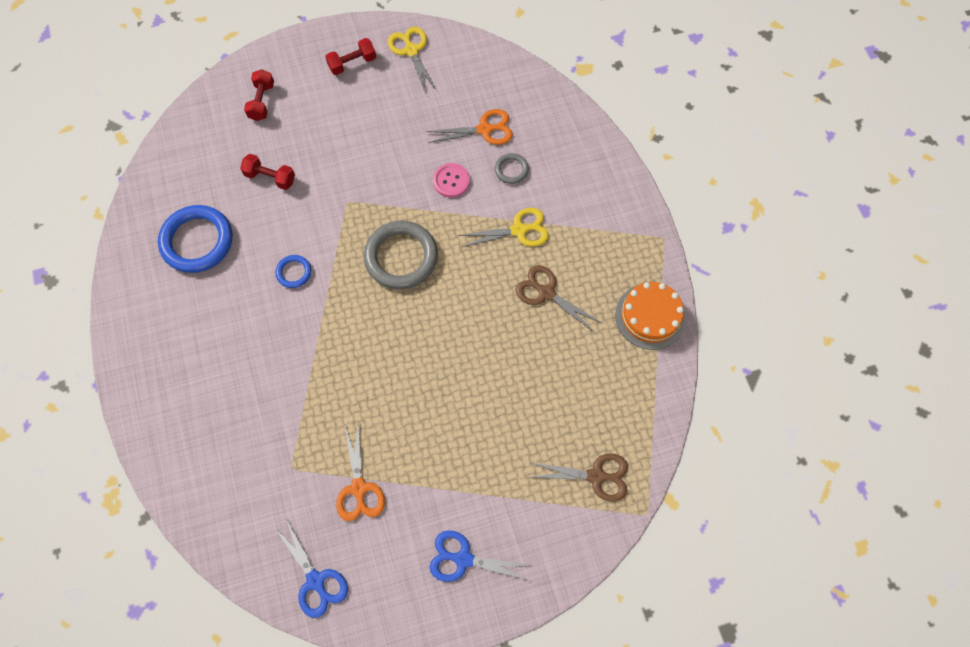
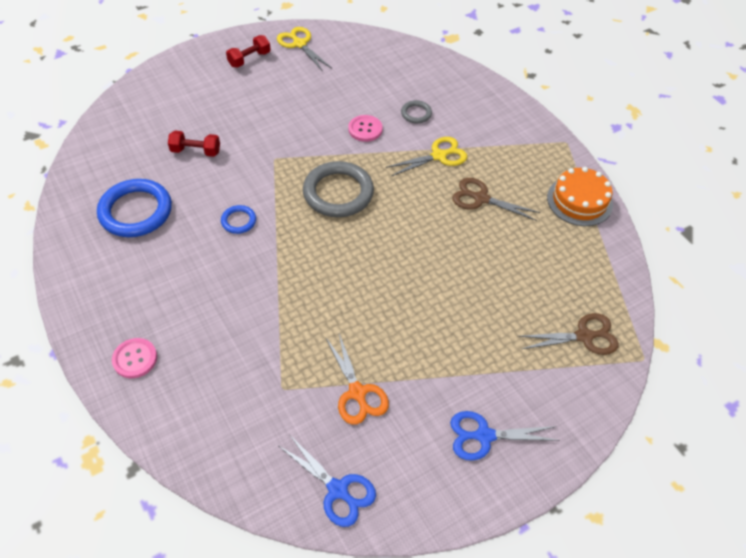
camera: 15 degrees left, 15 degrees down
red dumbbell [244,69,274,121] -> none
orange scissors [426,109,513,145] -> none
none -> pink button [112,338,157,378]

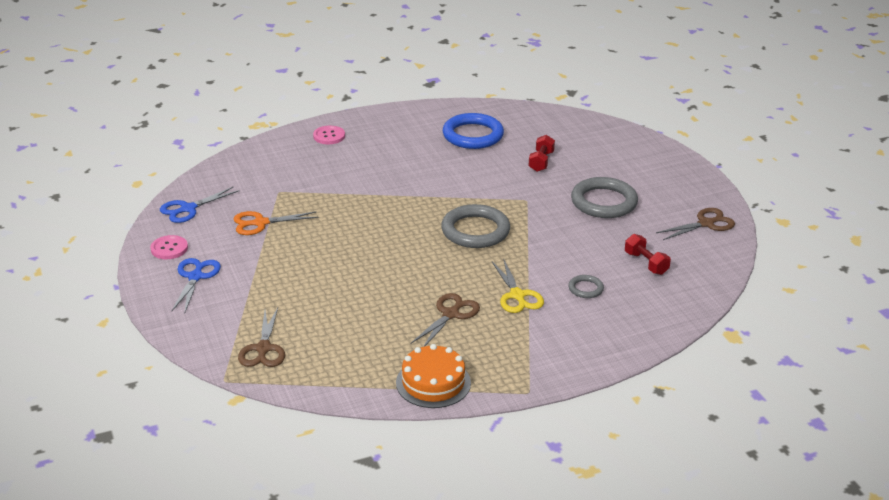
camera: 100 degrees right, 20 degrees down
blue ring [221,205,256,234] -> none
red dumbbell [226,35,271,68] -> red dumbbell moved to [625,234,671,275]
yellow scissors [277,27,331,71] -> brown scissors [656,208,735,240]
pink button [348,115,383,142] -> pink button moved to [150,235,188,259]
none -> grey ring [571,177,638,218]

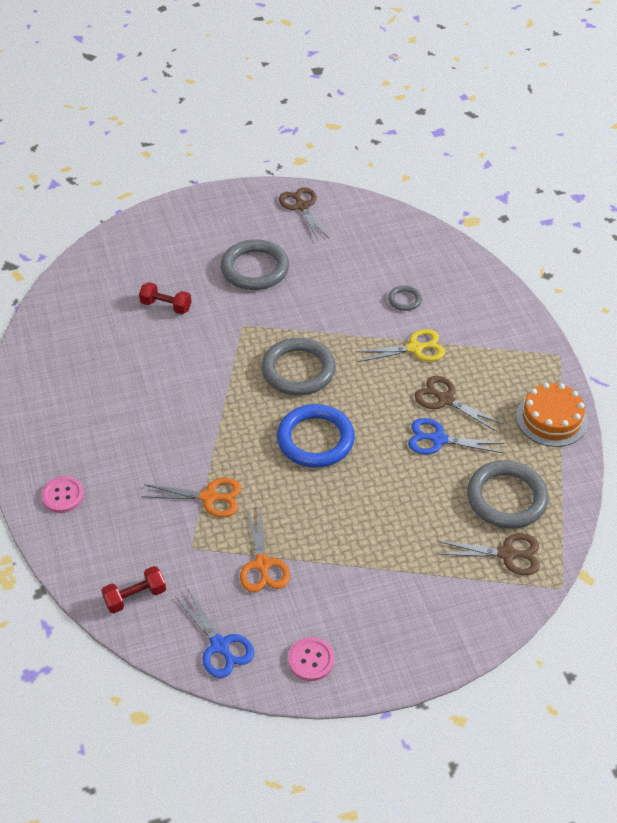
camera: 85 degrees left, 15 degrees up
blue scissors [172,258,221,312] -> blue scissors moved to [408,418,505,454]
blue ring [443,113,504,149] -> blue ring moved to [277,404,355,468]
red dumbbell [625,234,671,275] -> red dumbbell moved to [101,566,166,613]
none -> orange scissors [141,478,241,517]
none -> grey ring [467,460,549,529]

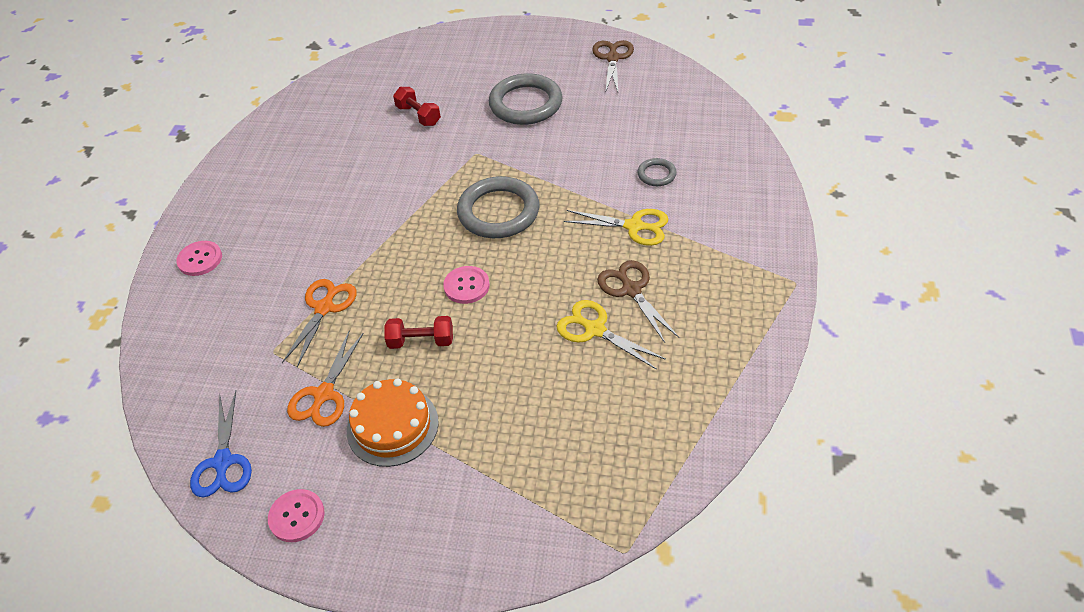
camera: 30 degrees right, 0 degrees up
red dumbbell [101,566,166,613] -> red dumbbell moved to [384,316,453,349]
orange scissors [141,478,241,517] -> orange scissors turned 105 degrees counterclockwise [282,279,357,367]
blue ring [277,404,355,468] -> pink button [443,266,490,304]
blue scissors [408,418,505,454] -> yellow scissors [556,300,666,370]
brown scissors [437,533,540,575] -> none
grey ring [467,460,549,529] -> none
orange cake [516,383,588,447] -> orange cake moved to [347,379,439,467]

